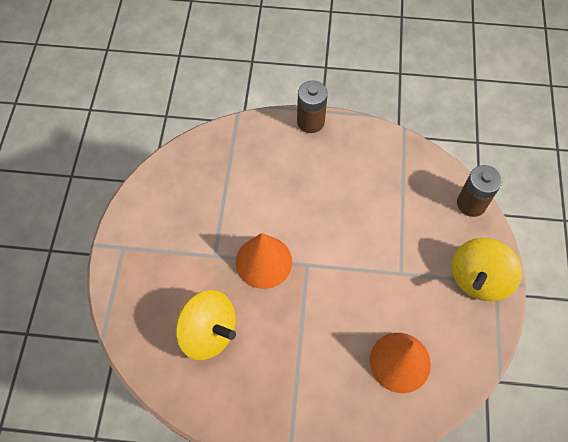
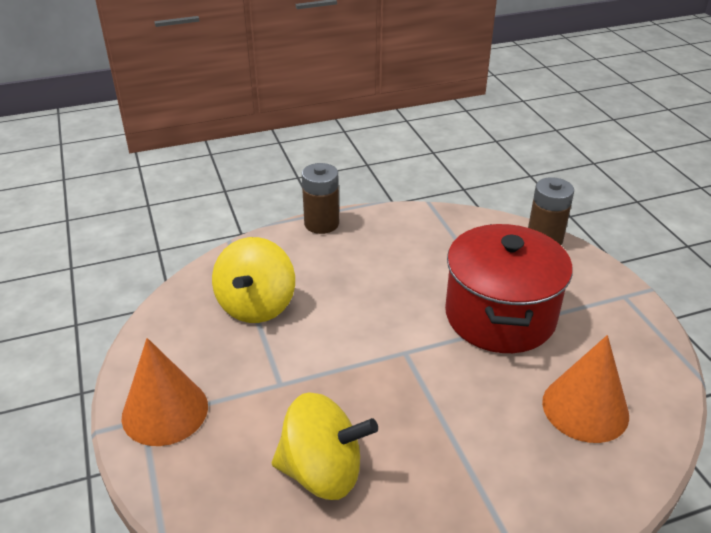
camera: 25 degrees left, 25 degrees down
orange cone [236,233,292,289] -> orange cone moved to [122,338,208,446]
yellow spinning top [452,238,522,301] -> yellow spinning top moved to [212,237,295,323]
none -> red pot [445,224,573,353]

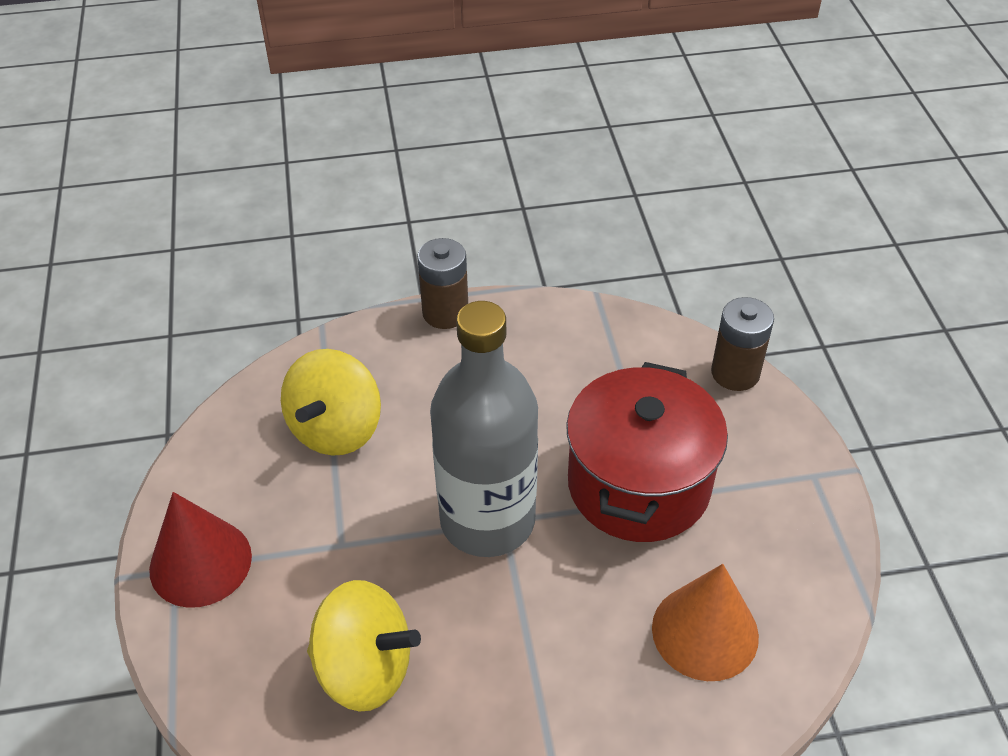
camera: 10 degrees right, 10 degrees up
orange cone [122,338,208,446] -> red cone [149,492,252,608]
none -> grey bottle [430,301,538,557]

